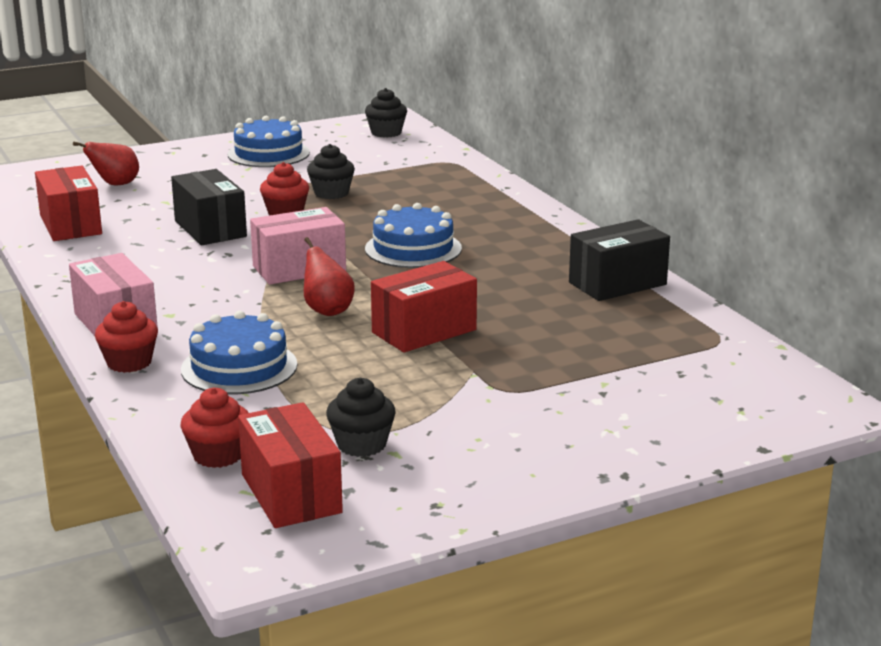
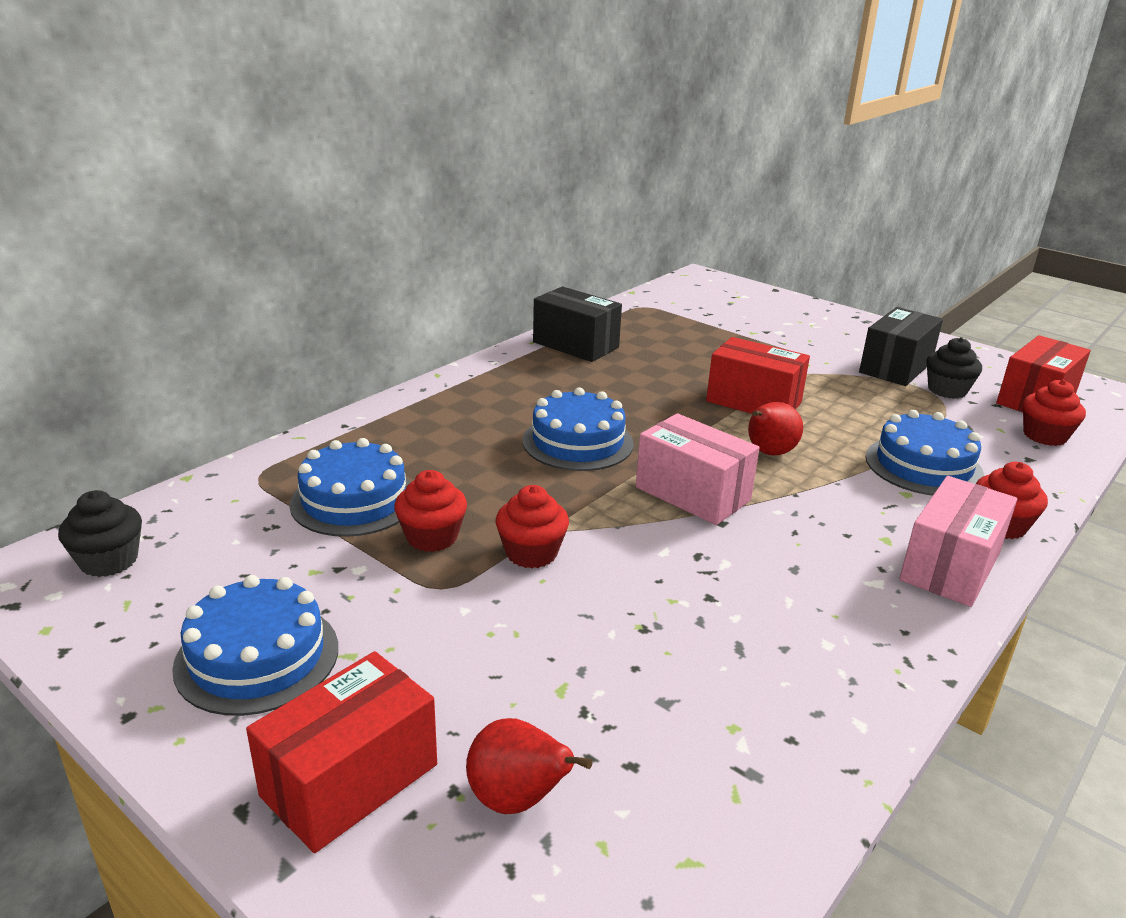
camera: 115 degrees left, 5 degrees up
red box [35,166,102,241] -> red box moved to [246,651,437,853]
black box [171,169,247,245] -> black box moved to [859,307,943,386]
black cupcake [307,144,355,199] -> red cupcake [394,470,467,552]
none -> blue cake [289,438,411,537]

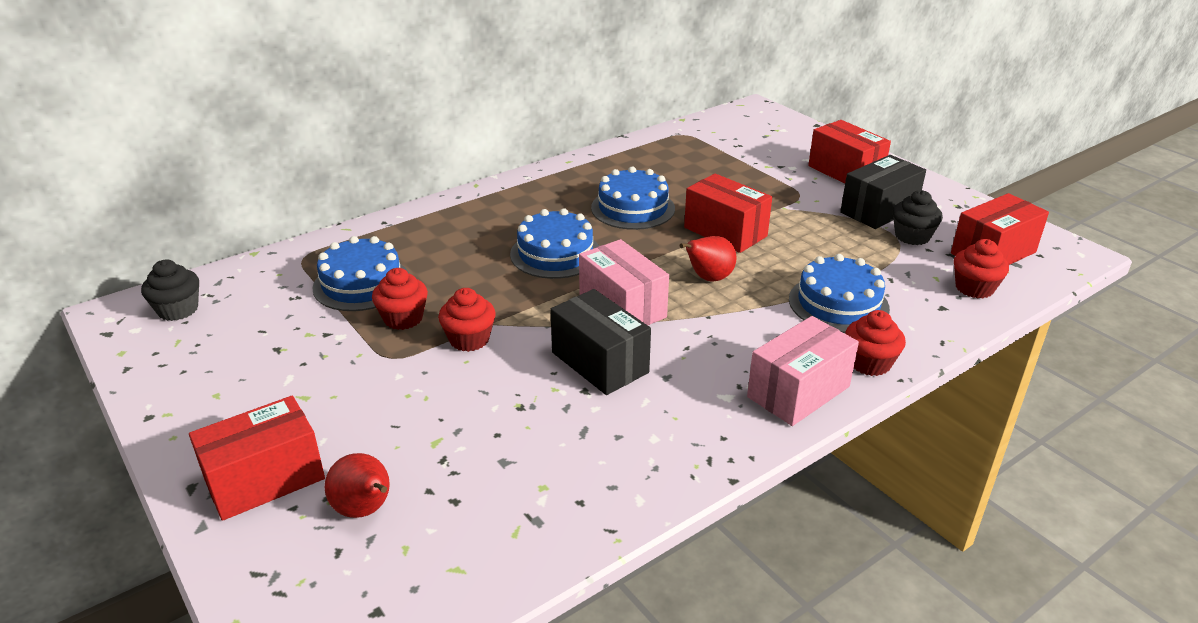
camera: 15 degrees right, 5 degrees up
blue cake [172,575,338,716] -> blue cake moved to [591,167,675,230]
black box [533,286,622,362] -> black box moved to [550,289,651,395]
none -> red box [808,120,891,184]

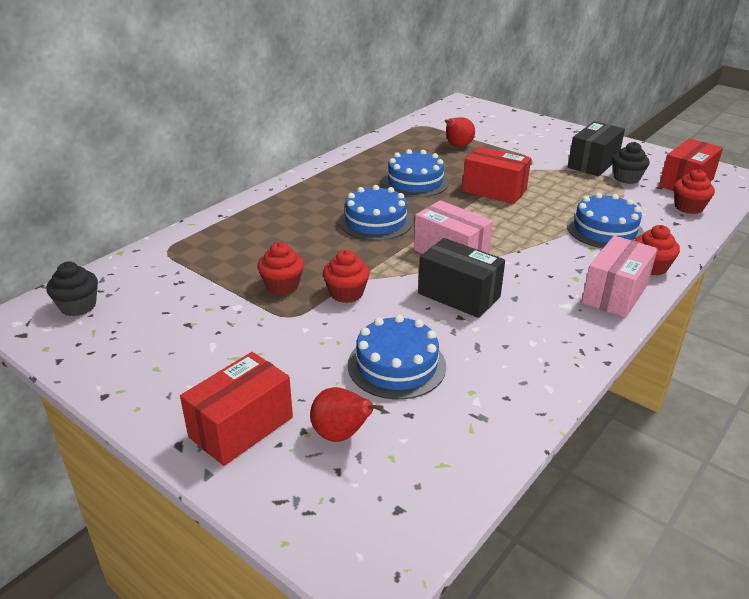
camera: 15 degrees left, 0 degrees up
blue cake [312,236,409,311] -> blue cake moved to [348,315,446,400]
red pear [680,236,736,282] -> red pear moved to [445,117,475,147]
red box [808,120,891,184] -> none

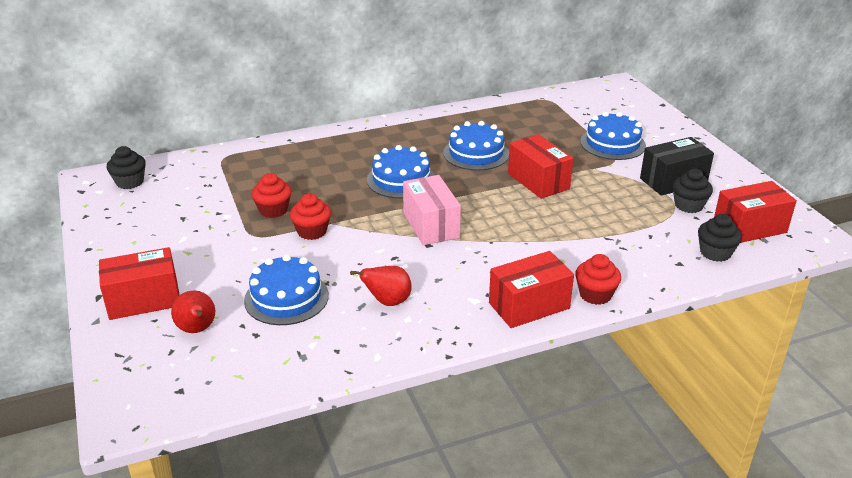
camera: 30 degrees right, 0 degrees up
black box [418,238,505,318] -> none
red pear [445,117,475,147] -> red pear moved to [350,266,412,306]
blue cake [567,193,644,248] -> blue cake moved to [580,112,646,160]
pink box [582,235,658,318] -> red box [489,251,574,328]
red cupcake [674,169,715,214] -> black cupcake [698,214,742,262]

